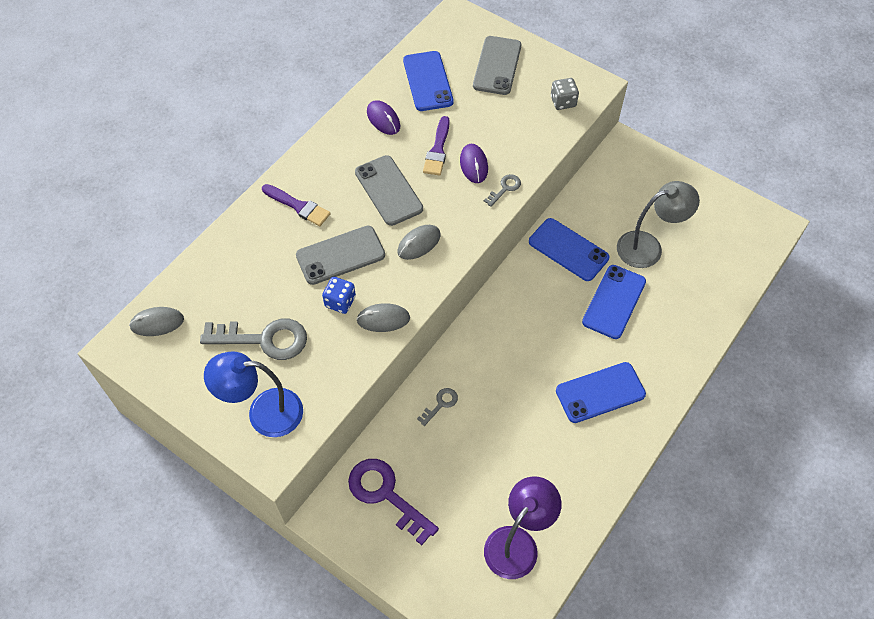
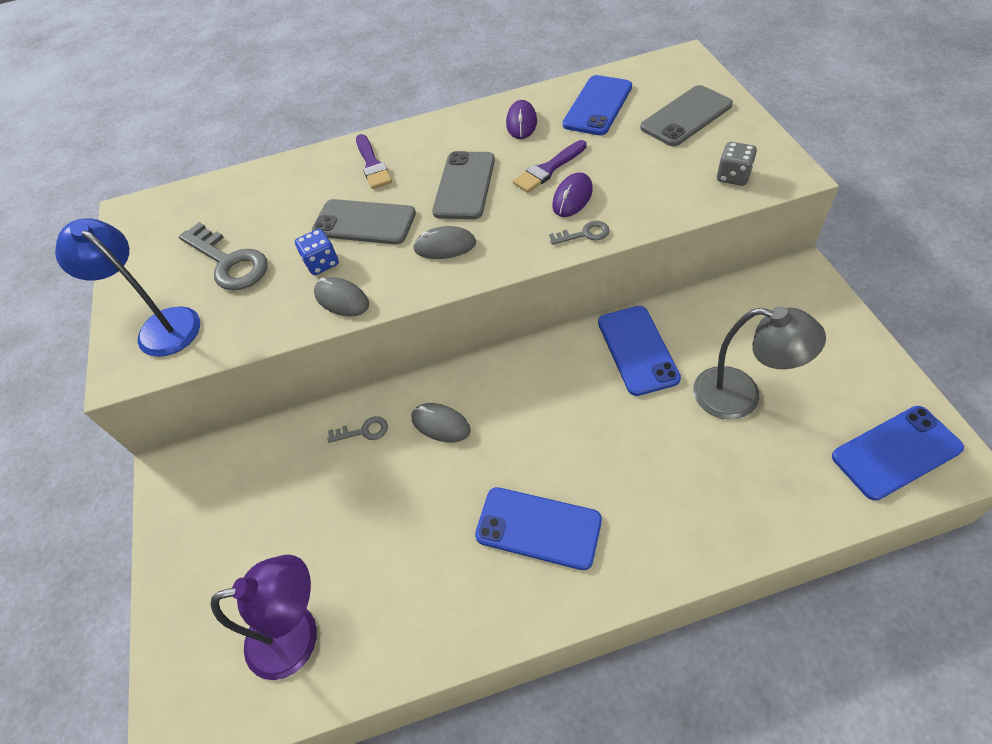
camera: 45 degrees right, 5 degrees down
grey mouse [129,307,184,336] -> grey mouse moved to [411,403,471,442]
purple key [348,459,439,545] -> none
blue phone [582,265,646,339] -> blue phone moved to [832,406,964,501]

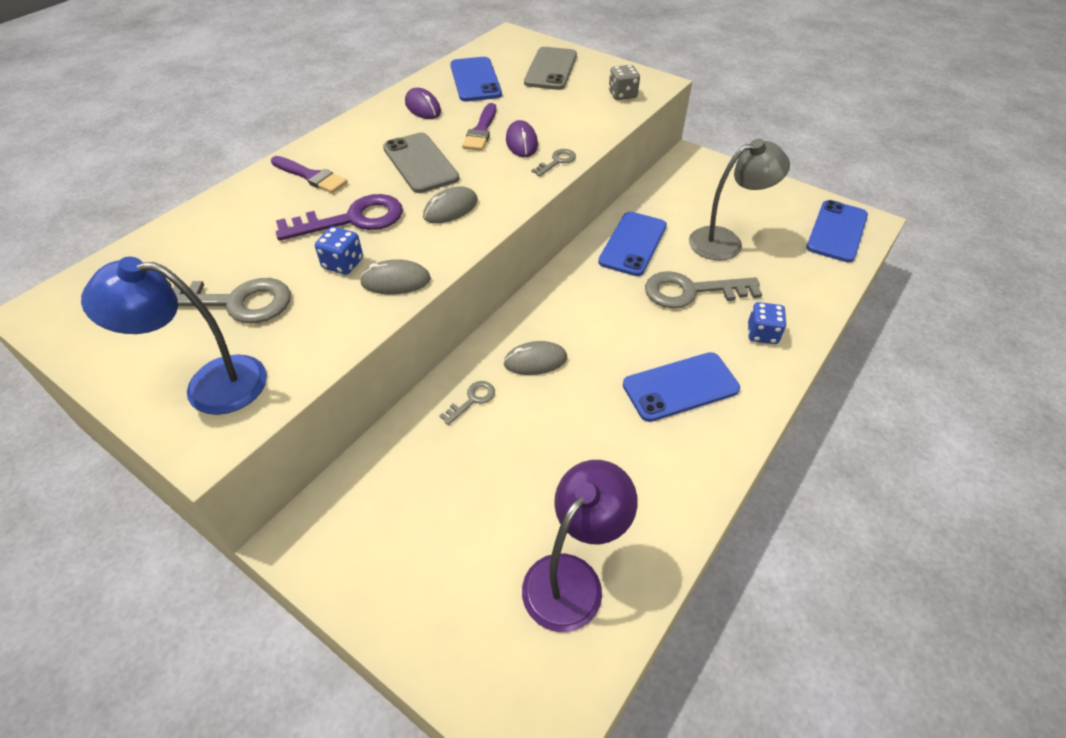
camera: 45 degrees left, 5 degrees down
grey phone [312,199,416,244] -> purple key [276,194,403,241]
blue phone [598,306,681,396] -> blue phone turned 75 degrees clockwise [598,212,667,276]
none -> grey key [645,271,762,308]
none -> blue dice [748,302,786,344]

